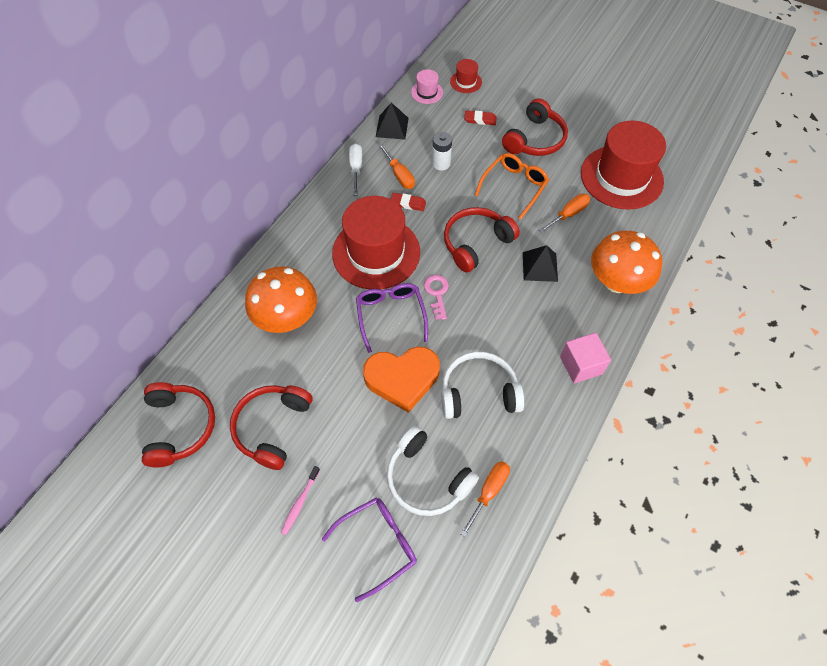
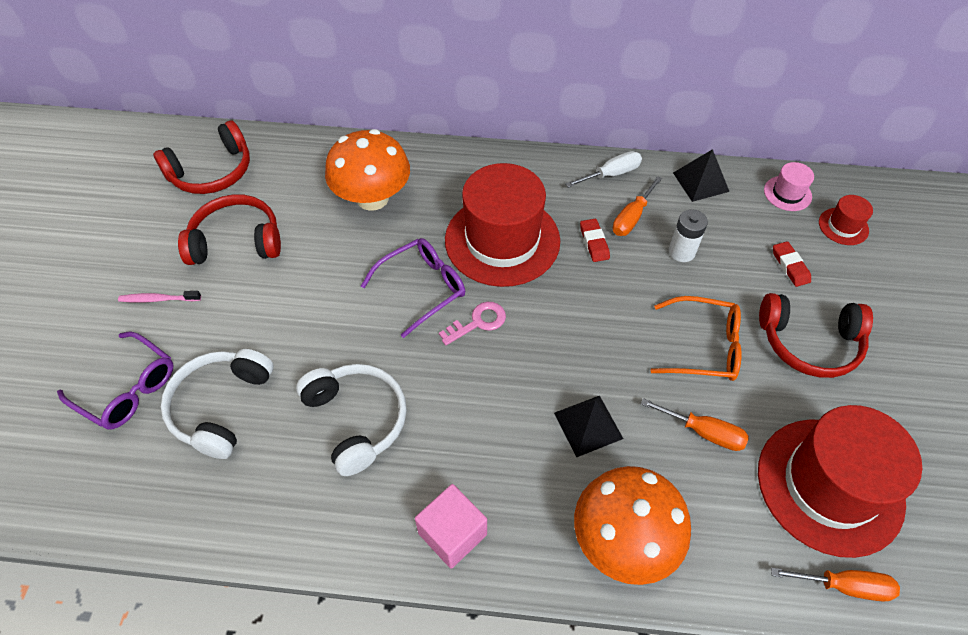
camera: 65 degrees right, 5 degrees down
orange heart [363,347,440,413] -> none
red headphones [444,207,520,273] -> none
orange screwdriver [460,461,510,537] -> orange screwdriver moved to [771,568,900,602]

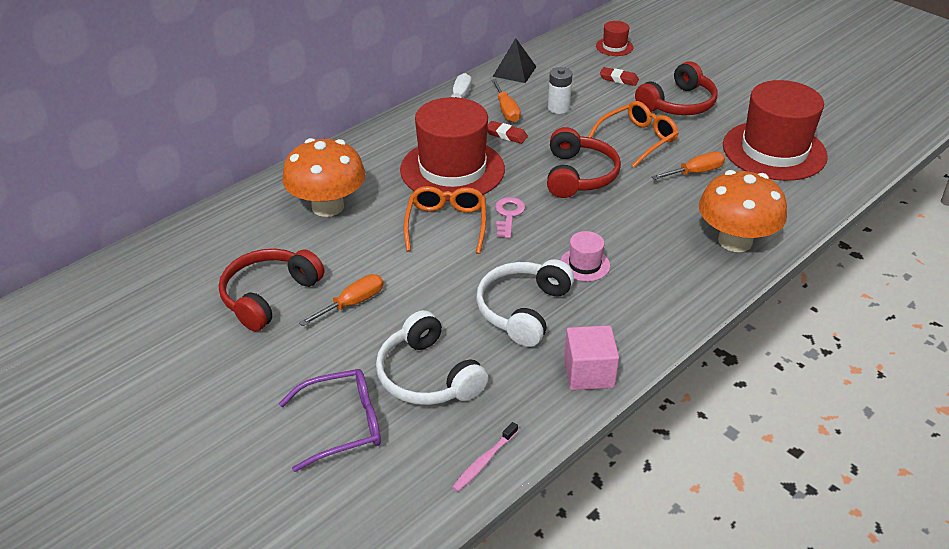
camera: 50 degrees left, 15 degrees down
pink toothbrush [118,291,201,303] -> pink toothbrush moved to [452,422,518,492]
red headphones [153,121,250,194] -> red headphones moved to [547,127,621,198]
white headphones [296,364,407,476] -> white headphones turned 75 degrees counterclockwise [476,259,574,347]
purple glasses [361,238,465,338] -> orange glasses [404,186,486,254]
pink cube [415,484,487,569] -> pink cube moved to [564,325,619,390]
black pyramid [554,396,623,457] -> none
pink hat [764,162,814,211] -> pink hat moved to [560,231,610,282]
orange screwdriver [771,568,900,602] -> orange screwdriver moved to [299,274,383,326]

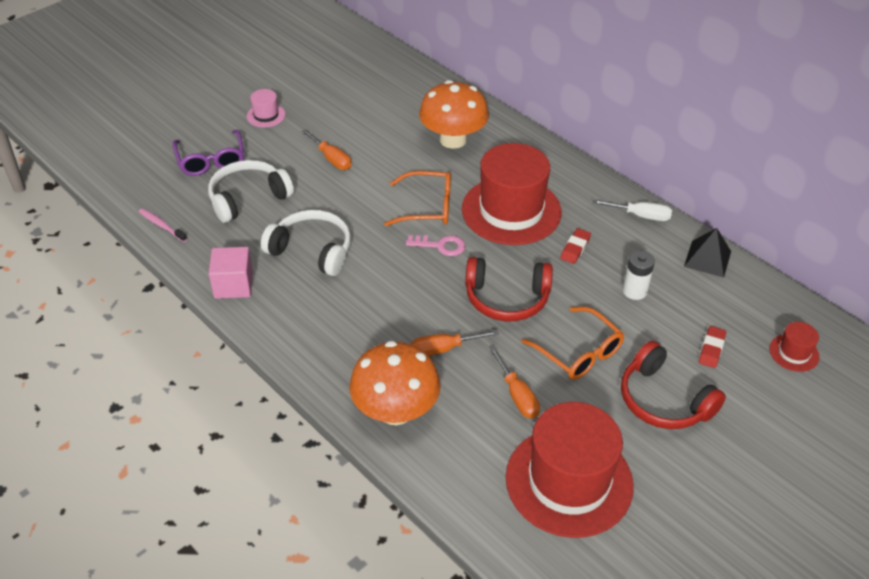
camera: 90 degrees right, 5 degrees up
red headphones [219,249,324,331] -> none
orange screwdriver [491,79,521,122] -> orange screwdriver moved to [411,330,499,356]
pink hat [560,231,610,282] -> pink hat moved to [247,89,285,127]

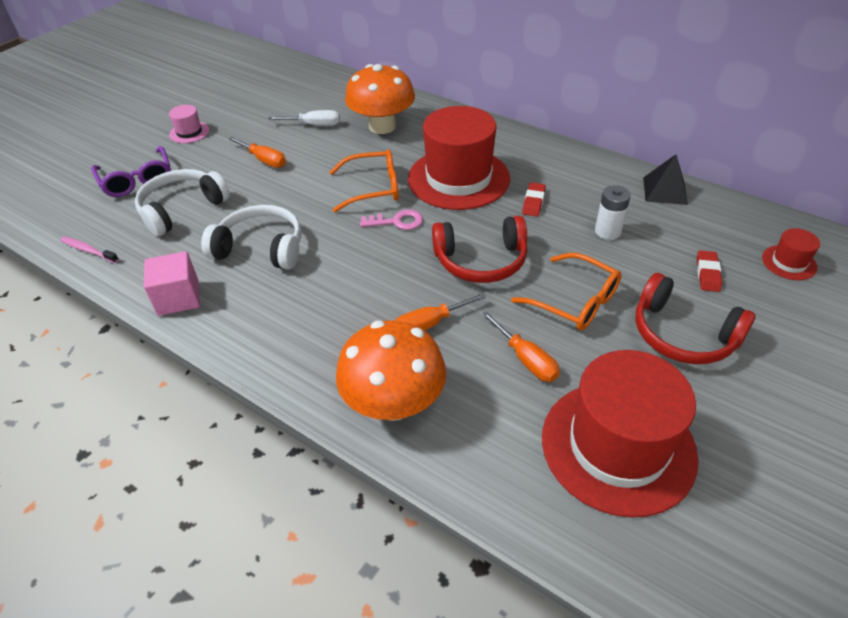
camera: 10 degrees left, 0 degrees up
white screwdriver [593,200,672,221] -> white screwdriver moved to [268,110,340,126]

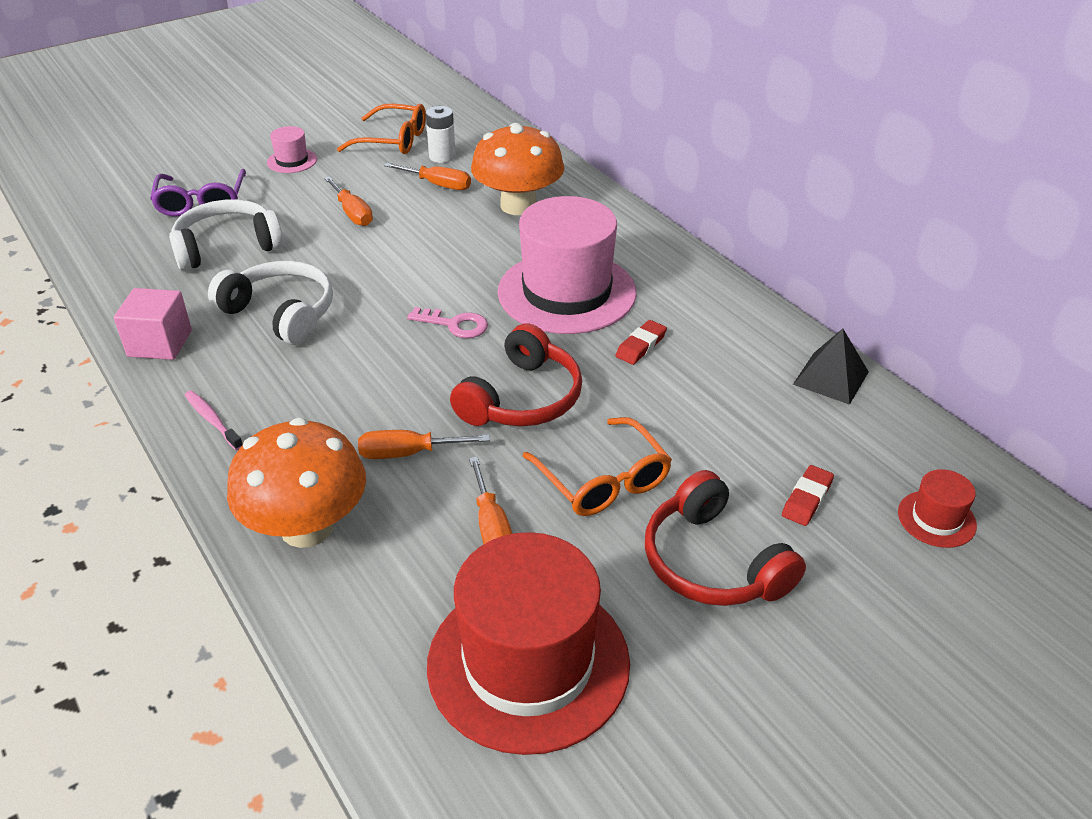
camera: 20 degrees right, 5 degrees down
pink toothbrush [60,237,119,263] -> pink toothbrush moved to [185,390,243,451]
white screwdriver [268,110,340,126] -> orange screwdriver [384,163,471,190]
orange glasses [329,149,399,212] -> orange glasses moved to [337,104,426,154]
red hat [408,106,510,210] -> pink hat [498,196,637,334]
red headphones [432,216,528,283] -> red headphones turned 75 degrees counterclockwise [450,323,582,426]
white battery [595,185,631,240] -> white battery moved to [426,106,456,163]

